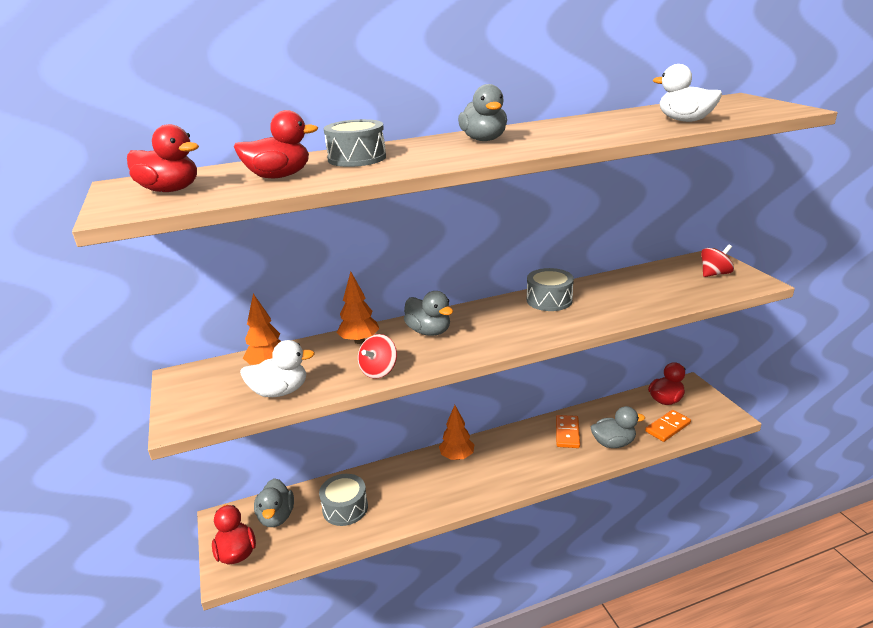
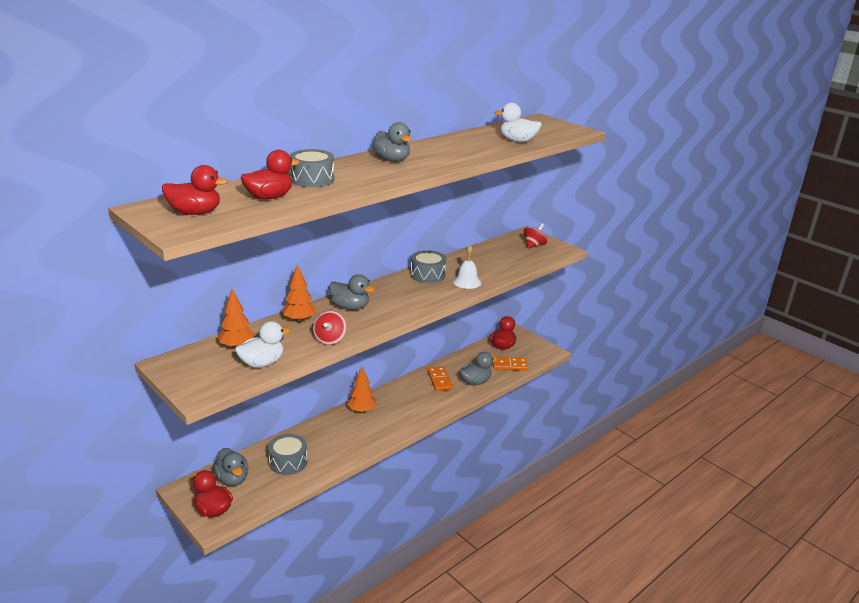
camera: 25 degrees left, 0 degrees up
orange domino [645,410,691,442] -> orange domino turned 60 degrees clockwise [493,357,528,371]
none -> white bell [453,245,481,289]

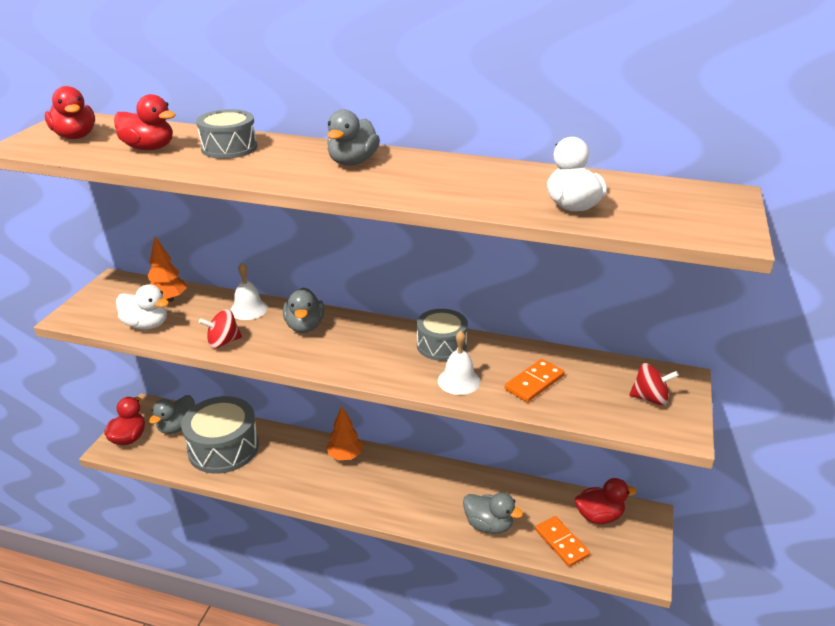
camera: 60 degrees right, 5 degrees up
grey drum [268,434,308,475] -> grey drum [181,396,259,474], size x1.66
orange tree [282,265,316,322] -> white bell [230,263,268,320]
orange domino [427,367,453,391] -> orange domino moved to [505,359,564,402]

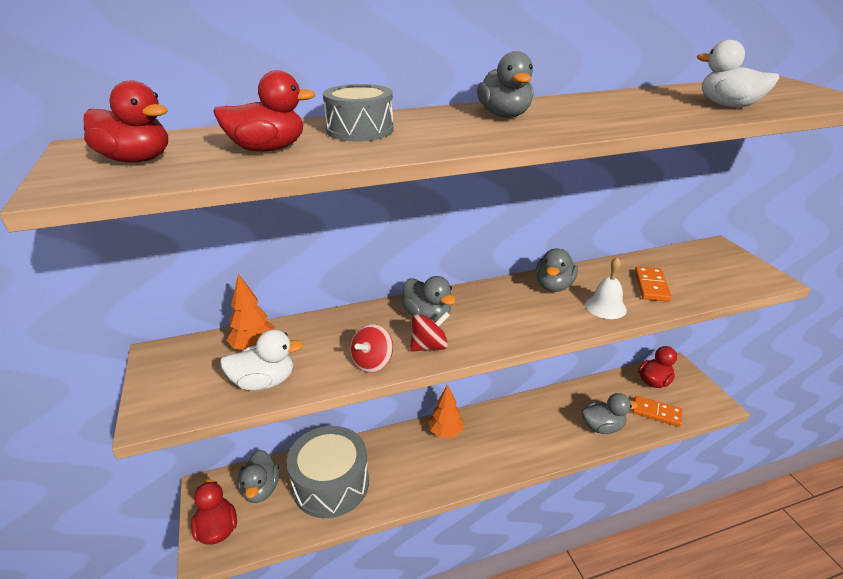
camera: 35 degrees left, 0 degrees up
white bell [230,263,268,320] -> none
grey drum [417,309,468,361] -> grey duck [536,249,578,292]
red spinning top [629,363,679,405] -> red spinning top moved to [410,312,450,352]

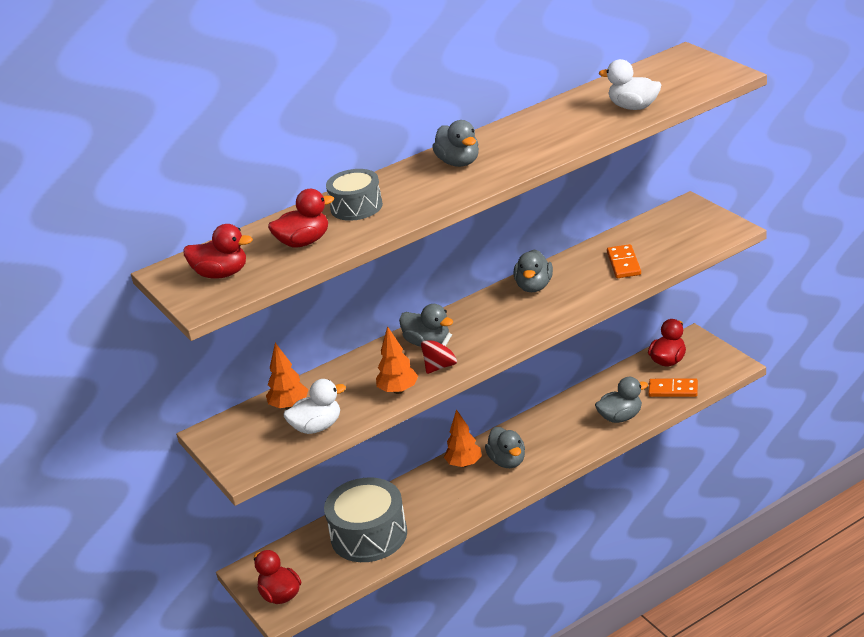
camera: 10 degrees left, 0 degrees up
grey duck [238,450,279,503] -> grey duck moved to [485,427,525,468]
red spinning top [350,324,393,373] -> orange tree [376,326,418,394]
white bell [585,257,627,319] -> none

